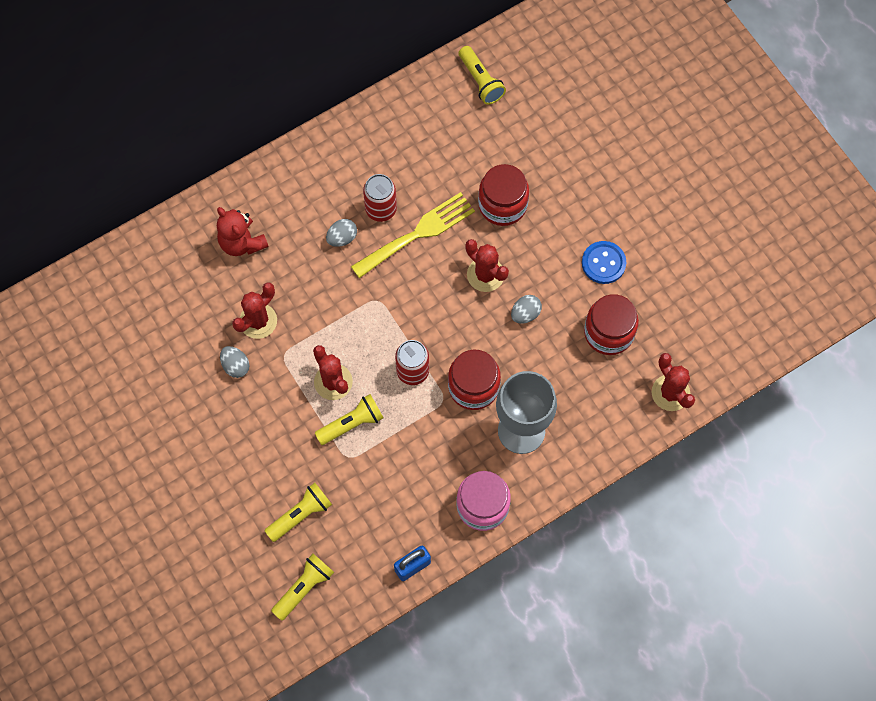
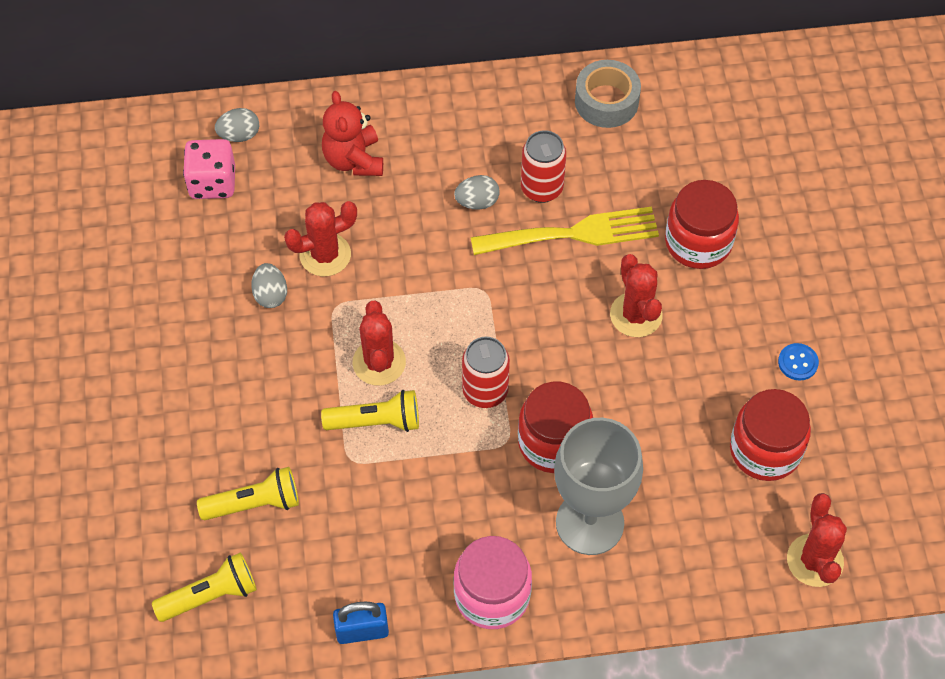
camera: 25 degrees right, 10 degrees down
yellow flashlight [459,46,506,105] -> none
grey egg [511,295,542,324] -> grey egg moved to [215,108,259,142]
blue button [582,241,626,284] -> blue button [778,343,819,380], size x0.63
none -> pink dice [183,139,235,199]
none -> grey tape [575,60,641,128]

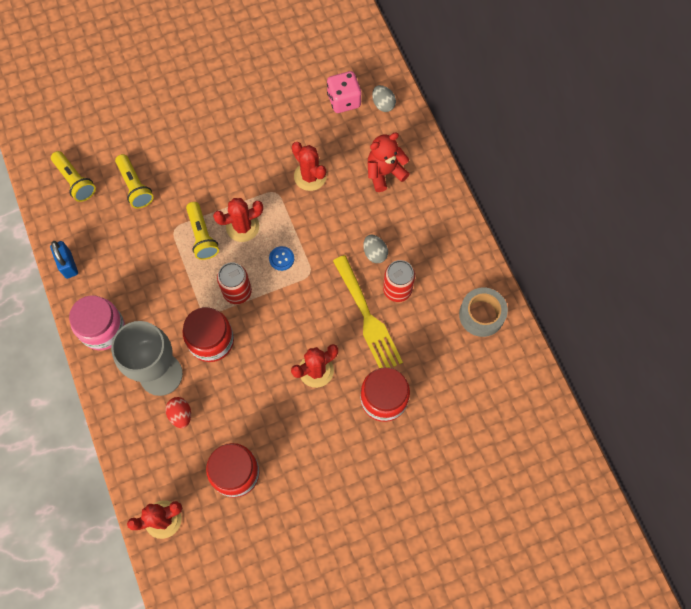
camera: 75 degrees right, 10 degrees up
grey egg [251,263,287,308] -> none
blue button [778,343,819,380] -> blue button moved to [269,246,294,271]
none -> red egg [165,397,191,428]

